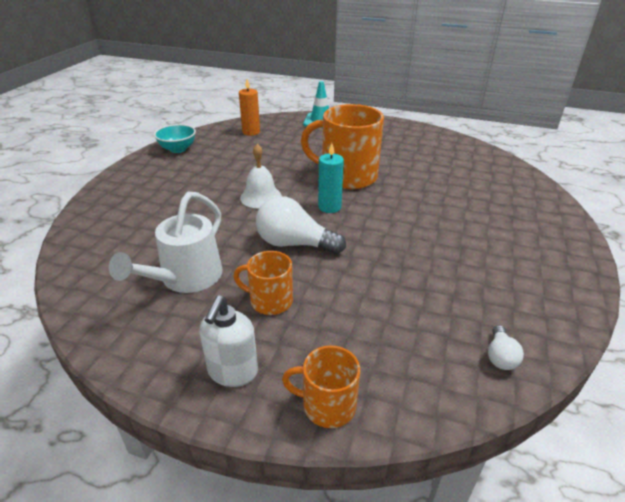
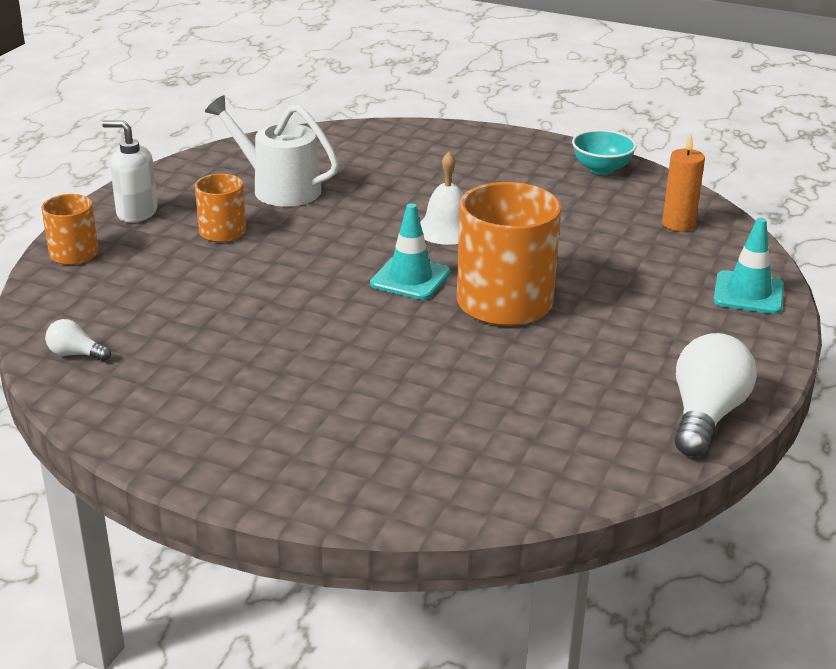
camera: 95 degrees right, 5 degrees down
white light bulb [256,196,346,254] -> white light bulb moved to [675,333,757,457]
turquoise candle [318,143,344,213] -> turquoise traffic cone [370,203,451,300]

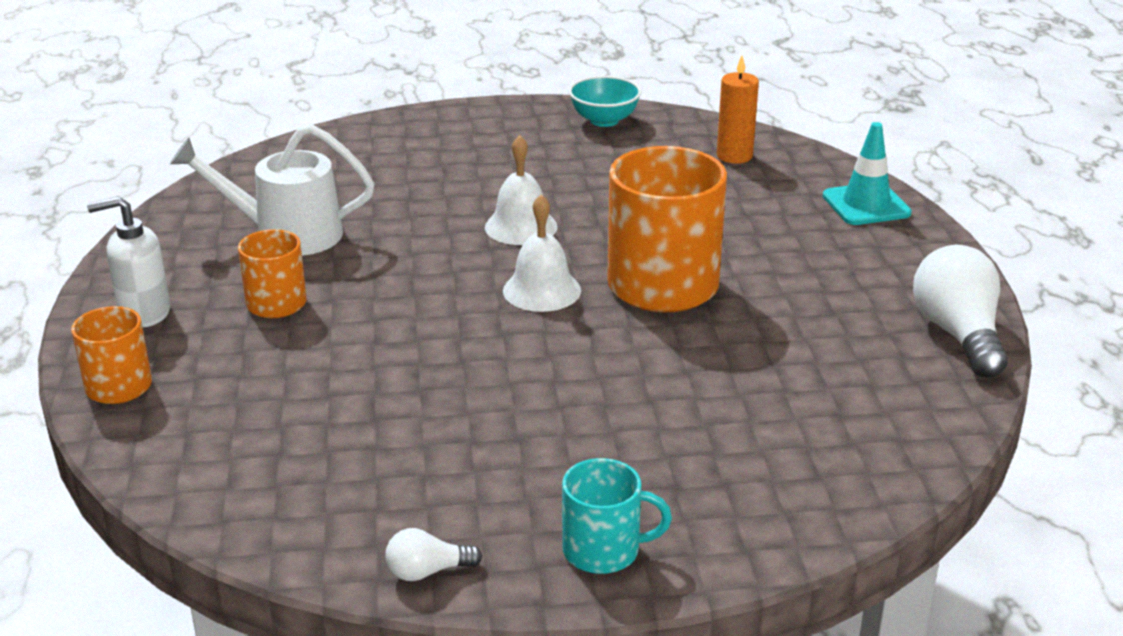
camera: 30 degrees left, 0 degrees up
white light bulb [45,319,111,361] -> white light bulb moved to [385,528,482,581]
turquoise traffic cone [370,203,451,300] -> white bell [503,194,581,312]
none -> turquoise mug [562,458,672,574]

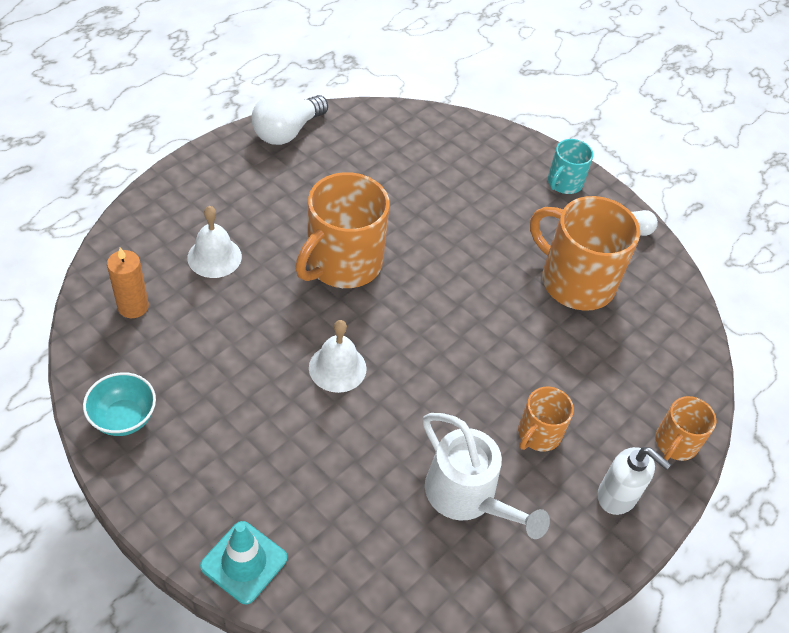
camera: 135 degrees left, 20 degrees up
white bell [503,194,581,312] -> white bell moved to [187,206,242,278]
turquoise mug [562,458,672,574] -> turquoise mug turned 105 degrees counterclockwise [548,139,593,194]
turquoise traffic cone [823,122,912,225] -> turquoise traffic cone moved to [200,521,287,604]
none -> orange mug [530,196,640,311]

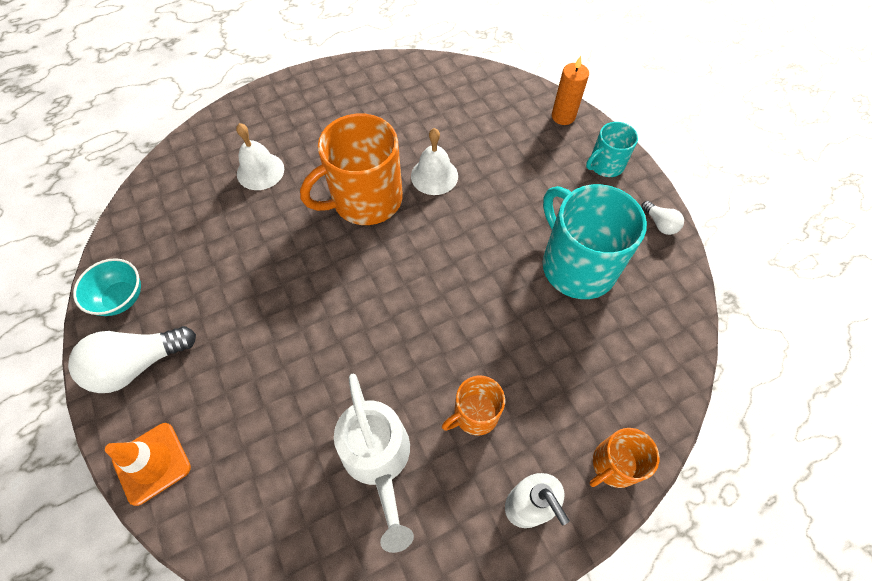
camera: 25 degrees right, 10 degrees up
orange candle [107,247,149,318] -> orange candle moved to [552,56,589,125]
turquoise traffic cone [200,521,287,604] -> orange traffic cone [105,423,191,506]
white light bulb [252,94,328,145] -> white light bulb moved to [68,326,196,393]
white bell [309,320,367,393] -> white bell moved to [411,128,458,195]
orange mug [530,196,640,311] -> turquoise mug [542,184,647,299]

